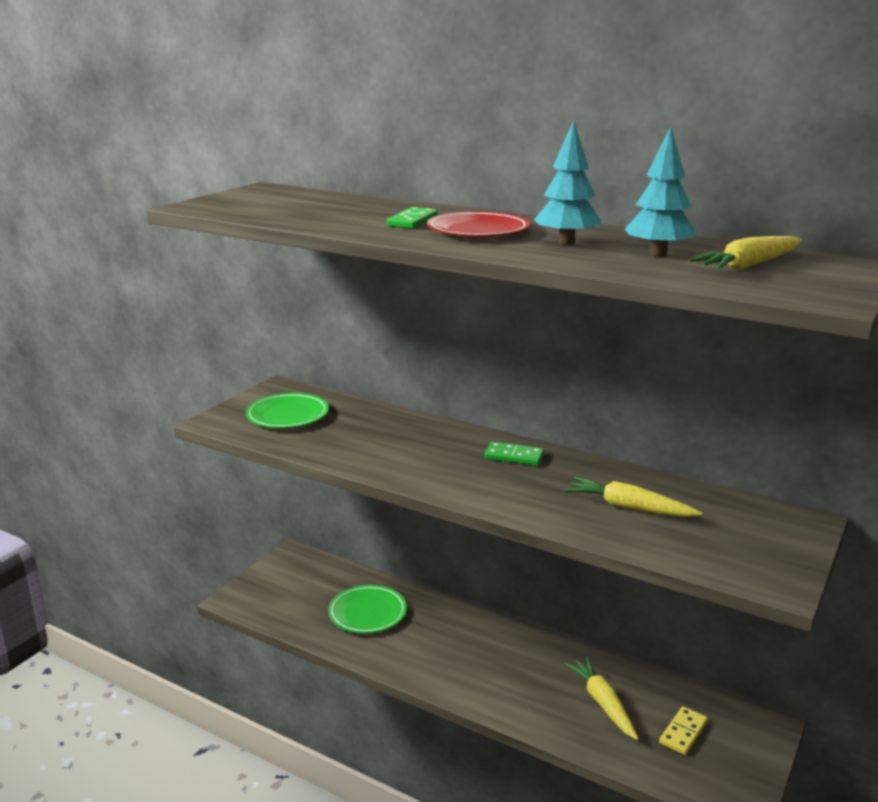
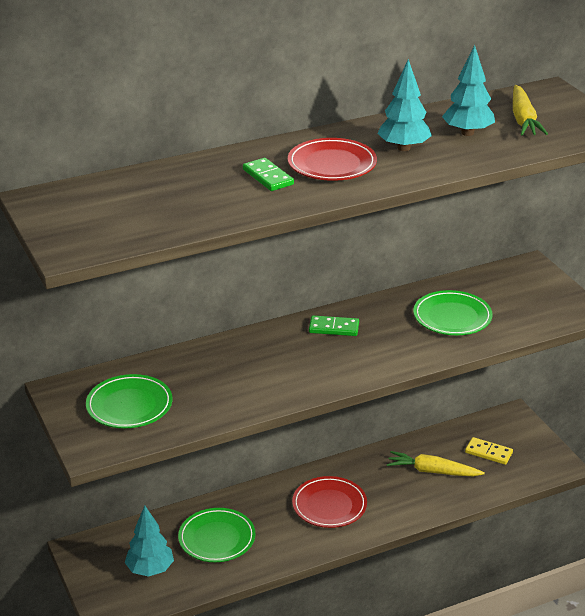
camera: 55 degrees left, 10 degrees up
green domino [485,442,544,466] -> green domino turned 45 degrees clockwise [309,315,359,336]
yellow carrot [566,477,702,517] -> green plate [413,290,493,335]
yellow domino [659,706,708,755] -> yellow domino turned 45 degrees counterclockwise [465,437,513,465]
none -> turquoise tree [125,506,174,577]
none -> red plate [292,476,367,528]

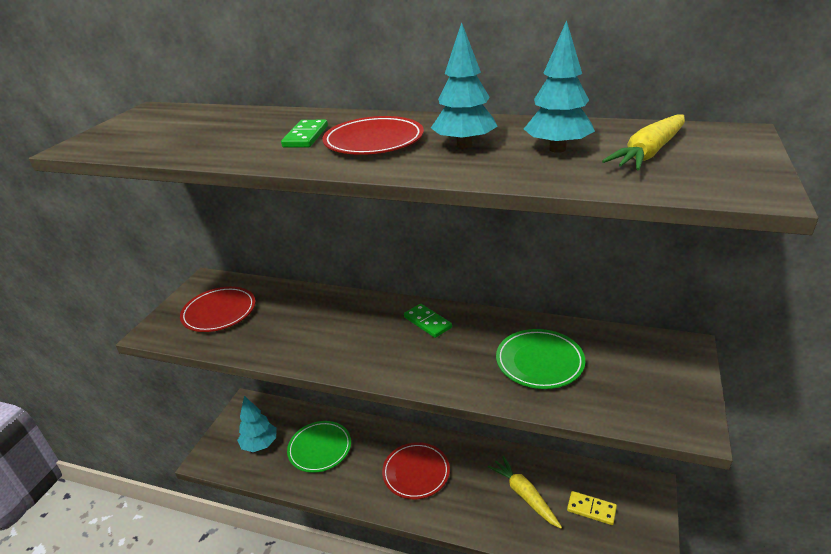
camera: 45 degrees right, 0 degrees up
green plate [86,374,172,428] -> red plate [180,286,255,332]
yellow domino [465,437,513,465] -> yellow domino turned 45 degrees counterclockwise [567,491,617,525]

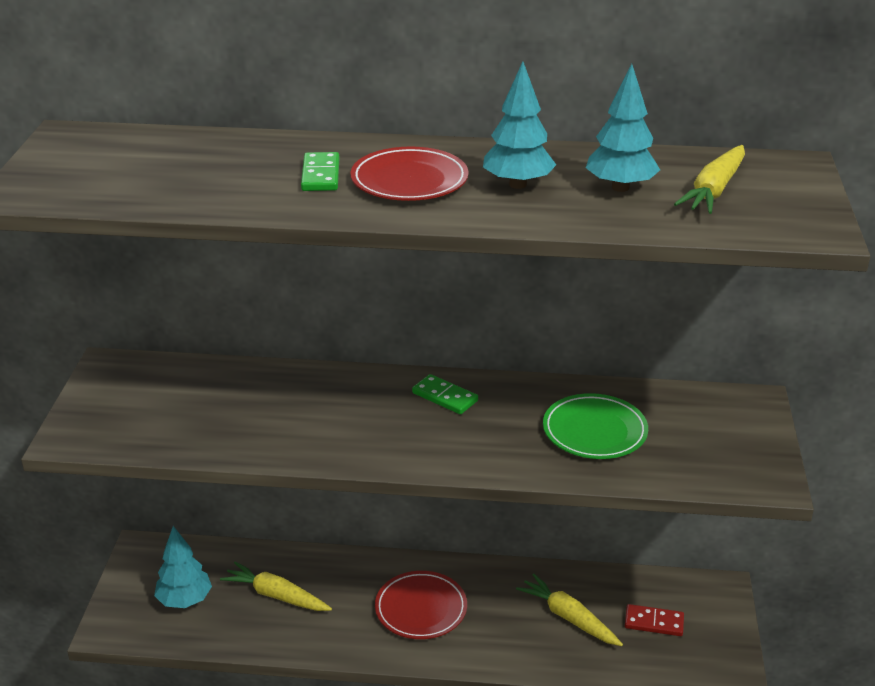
camera: 15 degrees left, 0 degrees up
red plate [180,286,255,332] -> none
green plate [287,421,351,473] -> yellow carrot [220,561,332,611]
yellow domino [567,491,617,525] -> red domino [625,604,684,636]

